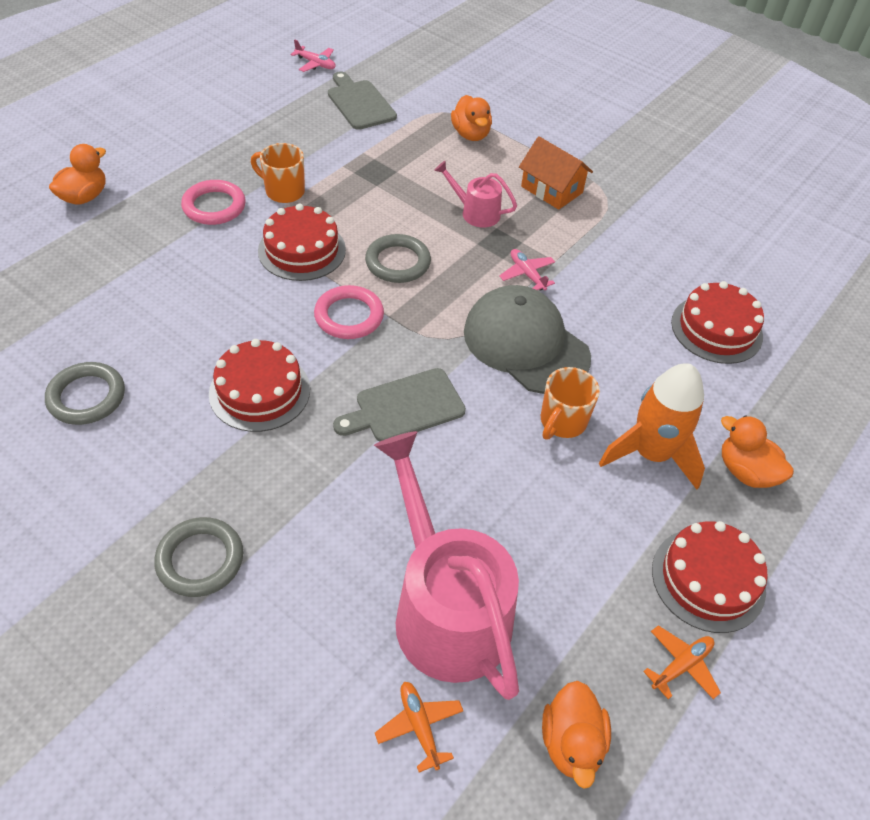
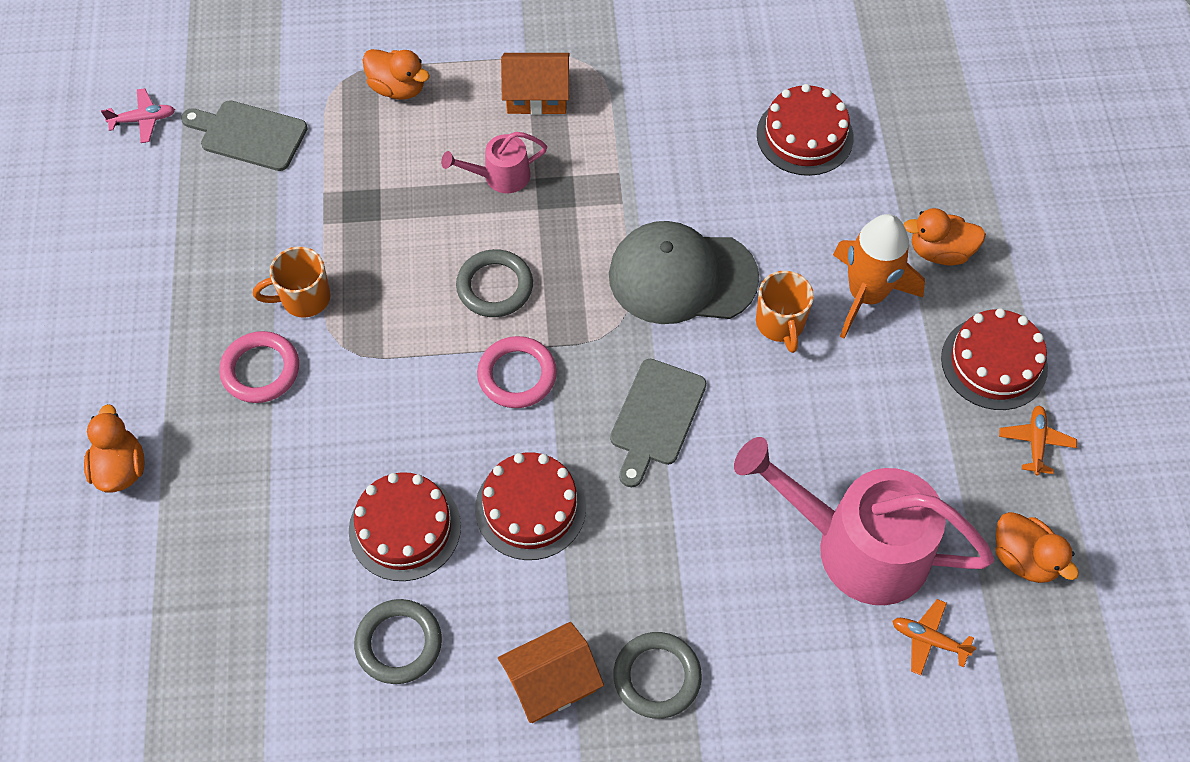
camera: 40 degrees left, 10 degrees up
red cake [258,204,346,281] -> red cake moved to [349,472,461,581]
pink plane [499,249,555,291] -> none
none -> orange house [498,622,604,723]

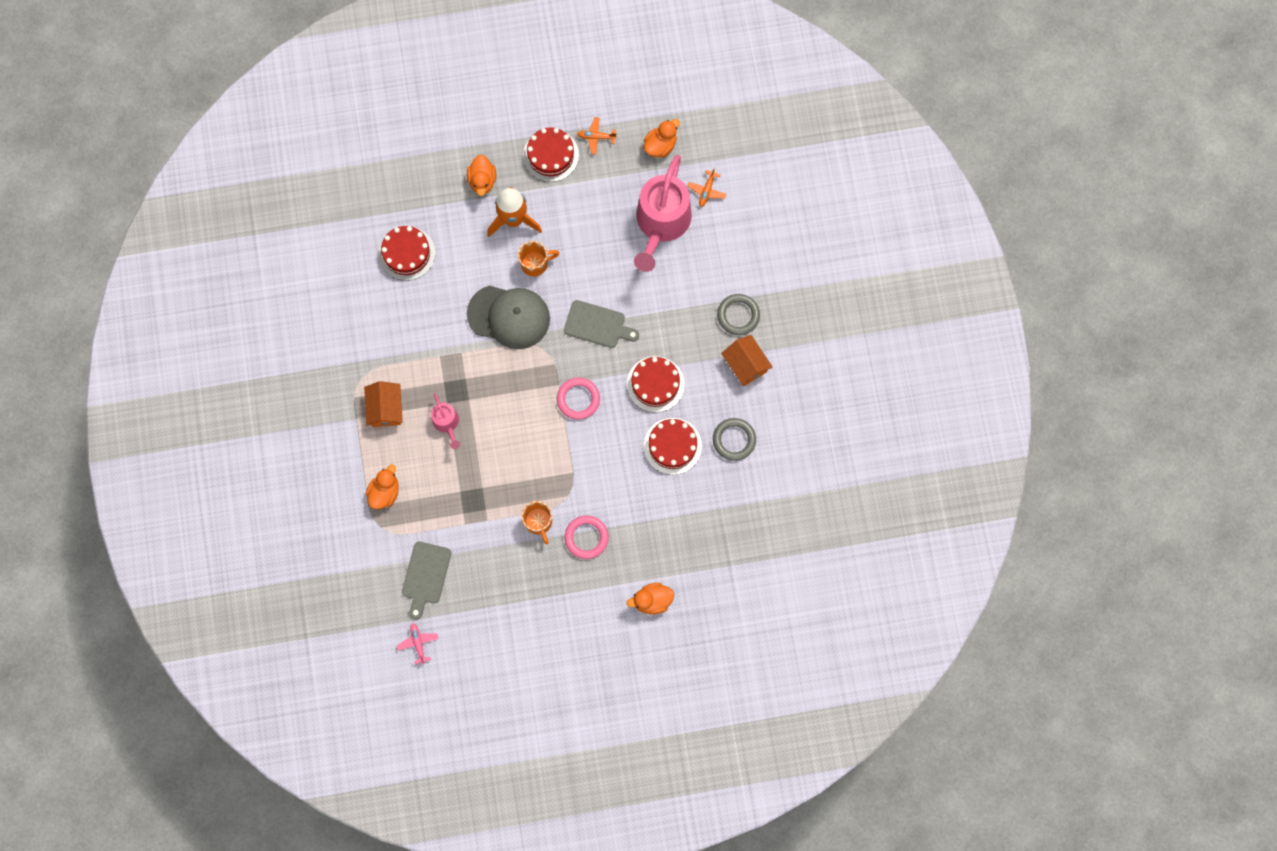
camera: 95 degrees left, 15 degrees up
grey ring [456,249,533,317] -> none
grey cap [609,221,759,324] -> grey cap turned 75 degrees counterclockwise [467,285,550,349]

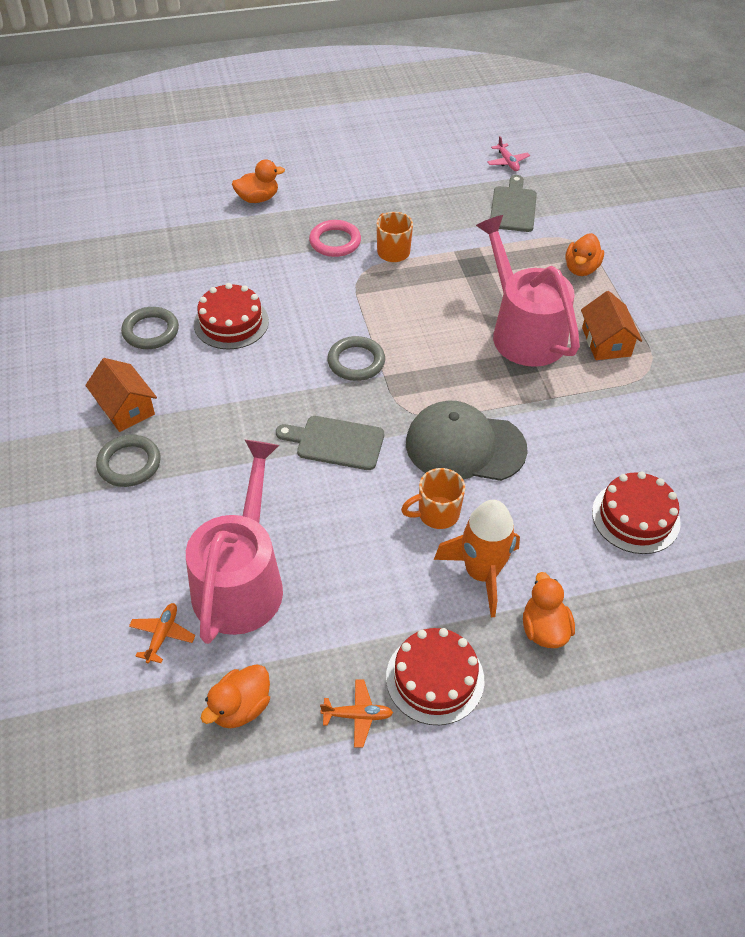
camera: 175 degrees right, 25 degrees down
pink watering can [431,393,460,449] -> pink watering can [476,215,580,367], size x2.13
pink ring [557,378,600,420] -> grey ring [327,336,385,381]
red cake [627,356,684,412] -> none

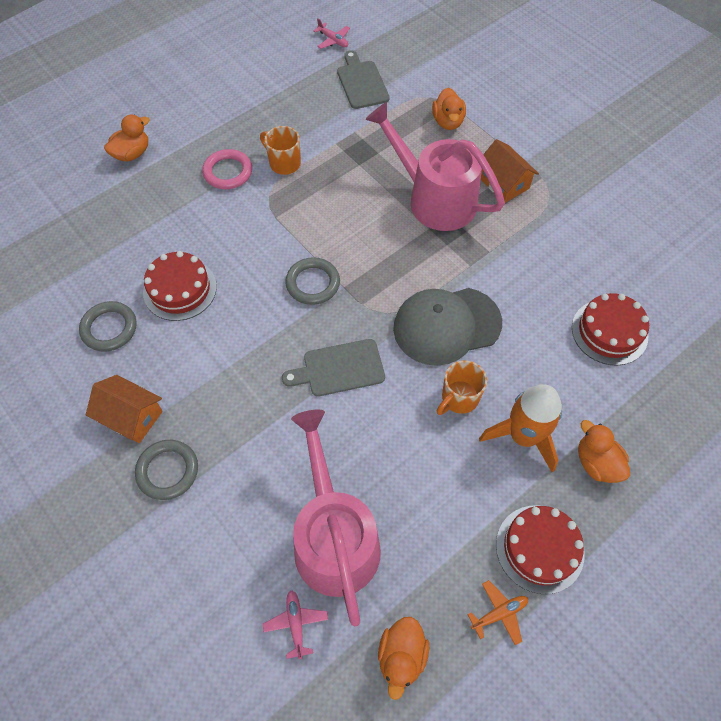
camera: 25 degrees left, 10 degrees up
orange plane [129,603,195,663] -> pink plane [263,590,328,659]

